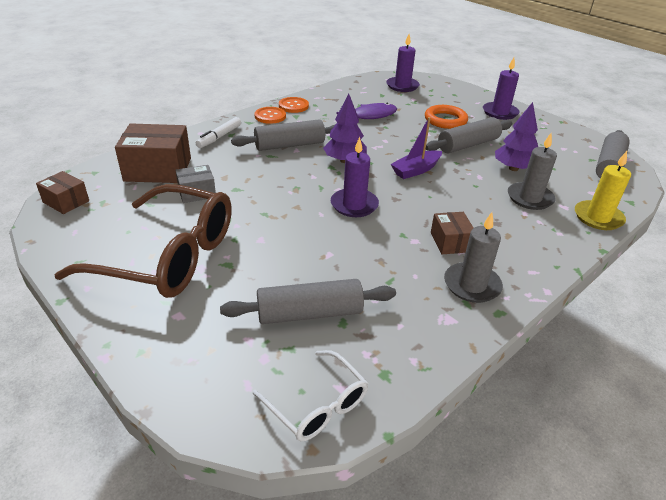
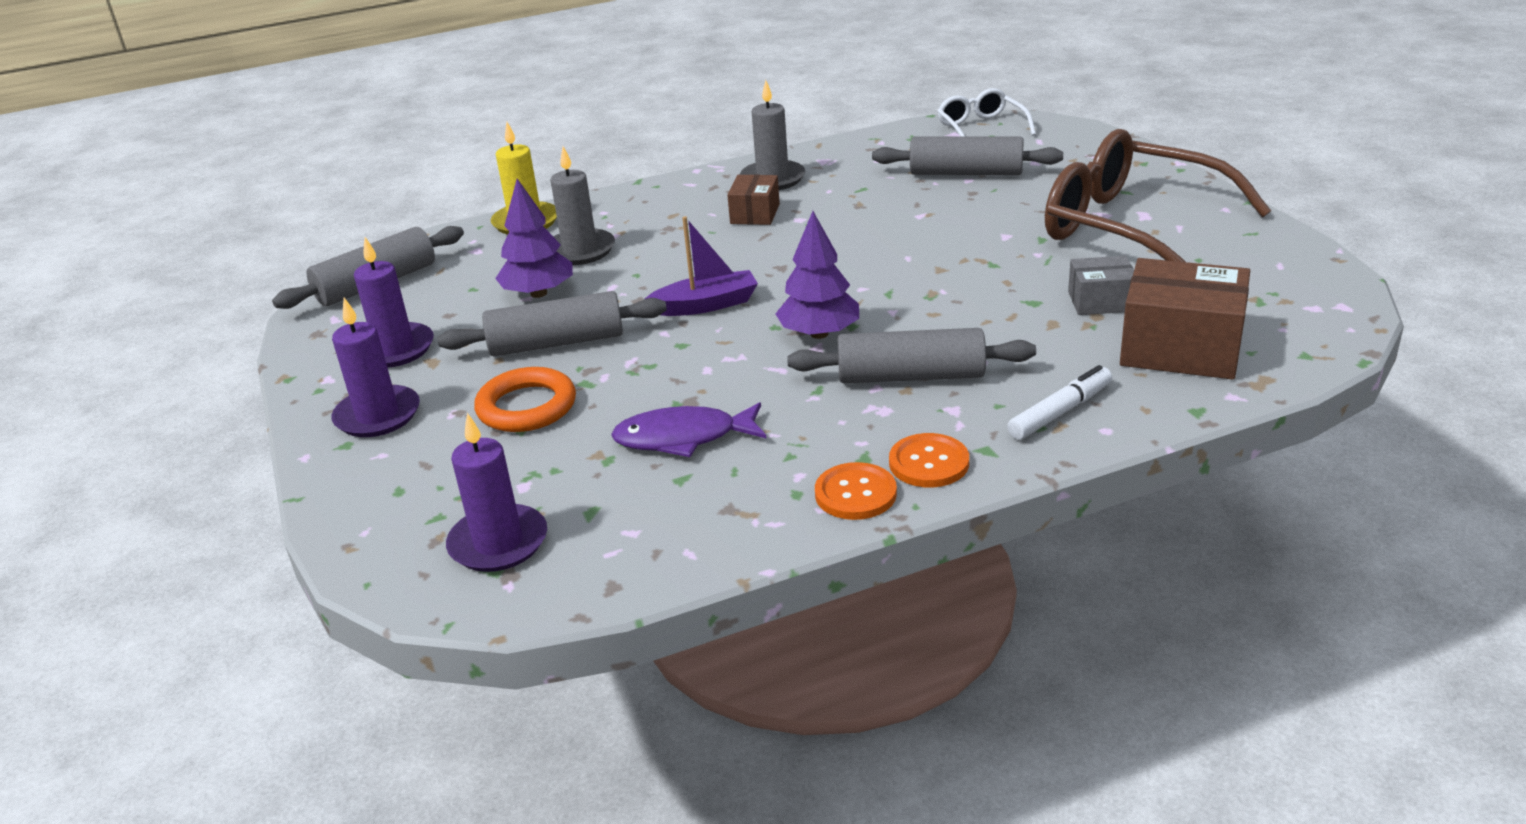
camera: 155 degrees left, 5 degrees down
brown box [36,171,89,214] -> none
purple candle [331,137,379,217] -> purple candle moved to [354,237,434,368]

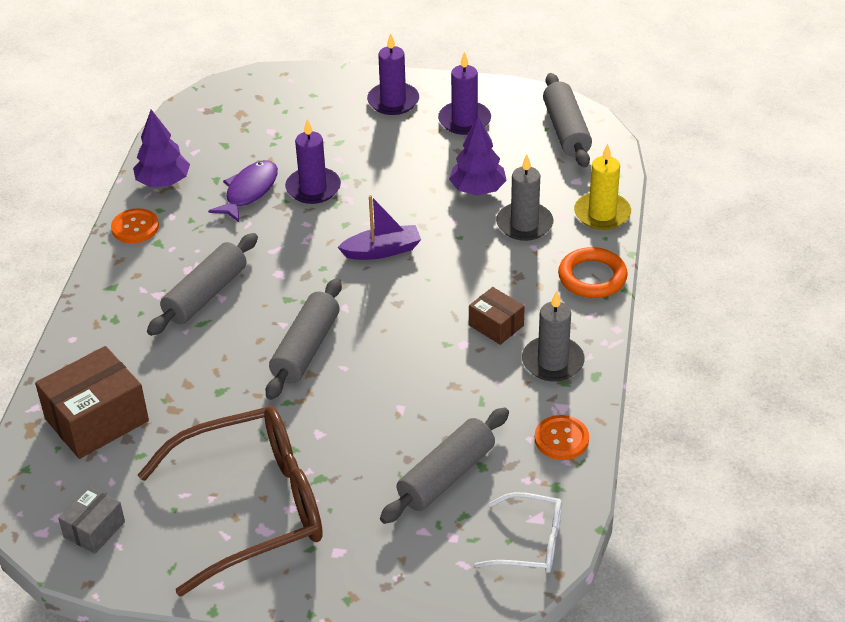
camera: 120 degrees right, 10 degrees up
grey rolling pin [437,291,667,356] -> grey rolling pin moved to [266,278,342,400]
purple candle [446,413,547,572] -> purple candle moved to [285,119,341,204]
orange ring [474,367,576,432] -> orange ring moved to [558,247,628,298]
purple boat [645,216,758,316] -> purple boat turned 120 degrees counterclockwise [338,195,421,260]
purple tree [775,211,859,339] -> purple tree moved to [133,110,190,187]
orange button [889,433,969,488] -> orange button moved to [535,415,589,460]
white marker [1007,365,1112,440] -> none
grey box [1068,256,1134,315] -> grey box moved to [58,486,125,554]

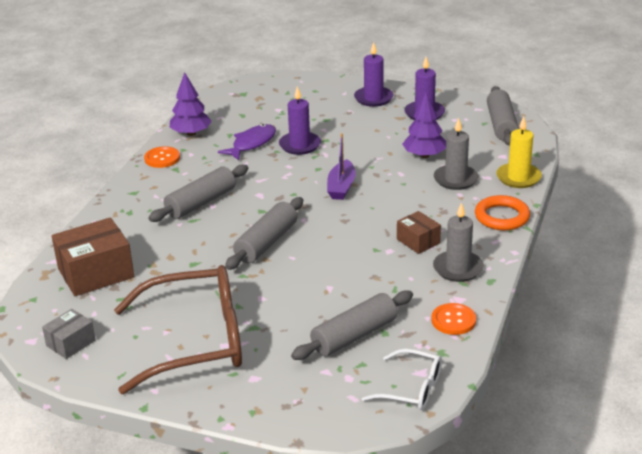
camera: 10 degrees right, 10 degrees down
purple boat [338,195,421,260] -> purple boat turned 105 degrees clockwise [327,133,356,200]

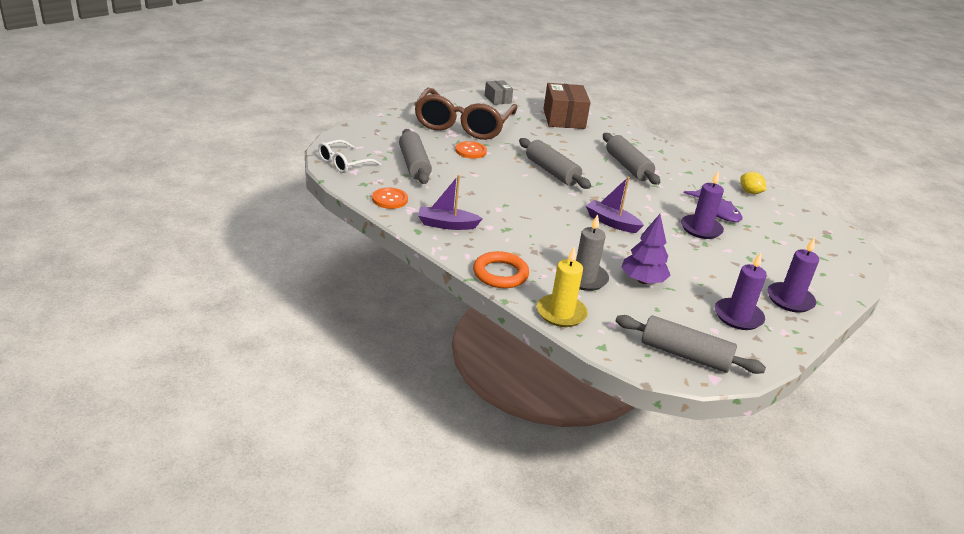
camera: 110 degrees right, 0 degrees up
orange button [144,146,180,168] -> orange button moved to [455,141,487,159]
purple tree [170,72,212,136] -> yellow lemon [740,172,766,194]
brown box [397,211,441,254] -> none
grey candle [433,203,484,282] -> purple boat [418,175,483,230]

